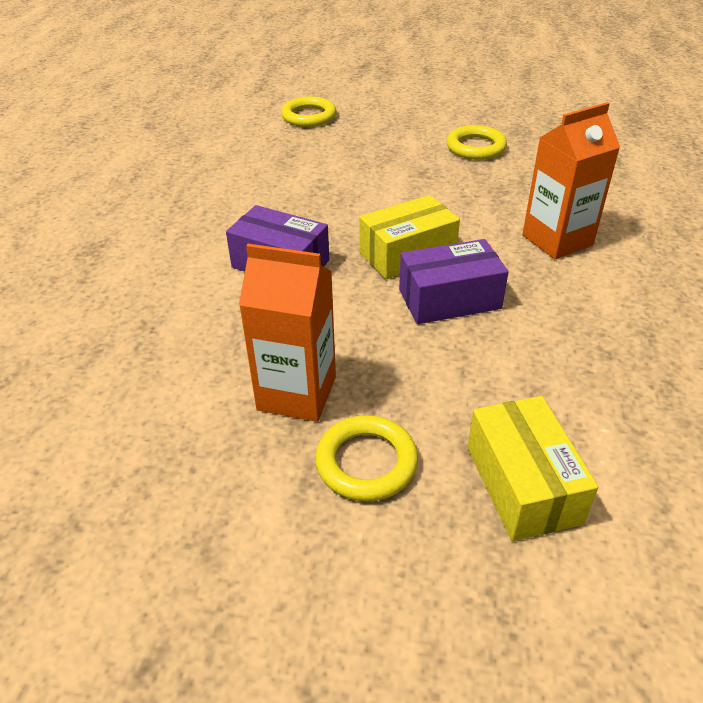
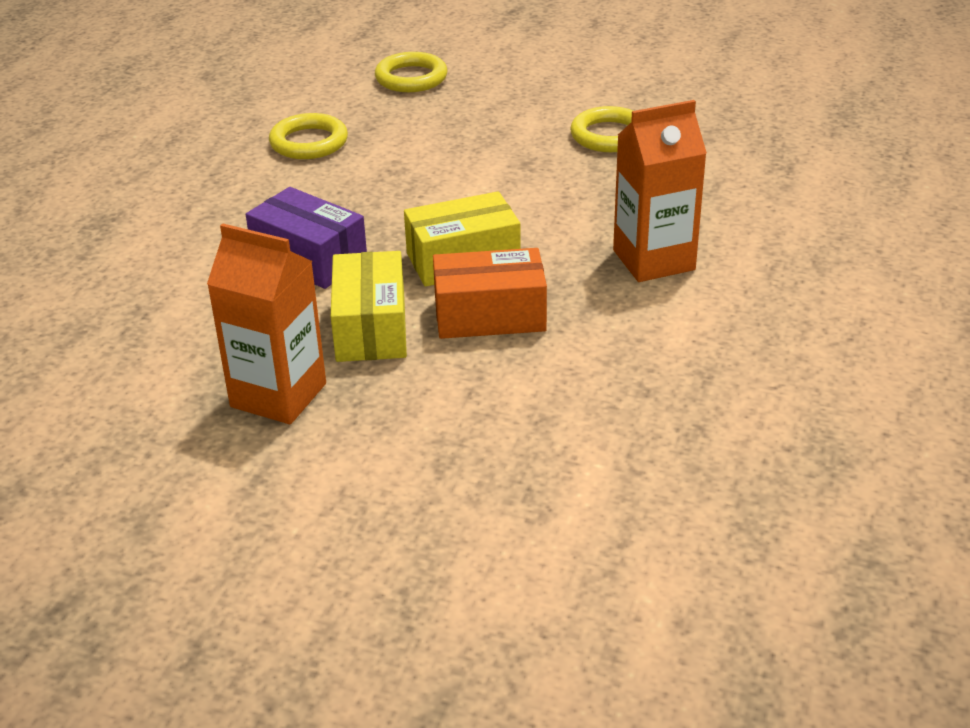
camera: 10 degrees right, 5 degrees down
yellow ring [315,415,418,501] -> yellow ring moved to [269,113,348,159]
purple box [399,239,508,324] -> orange box [433,248,547,339]
yellow box [467,396,598,541] -> yellow box moved to [331,251,407,362]

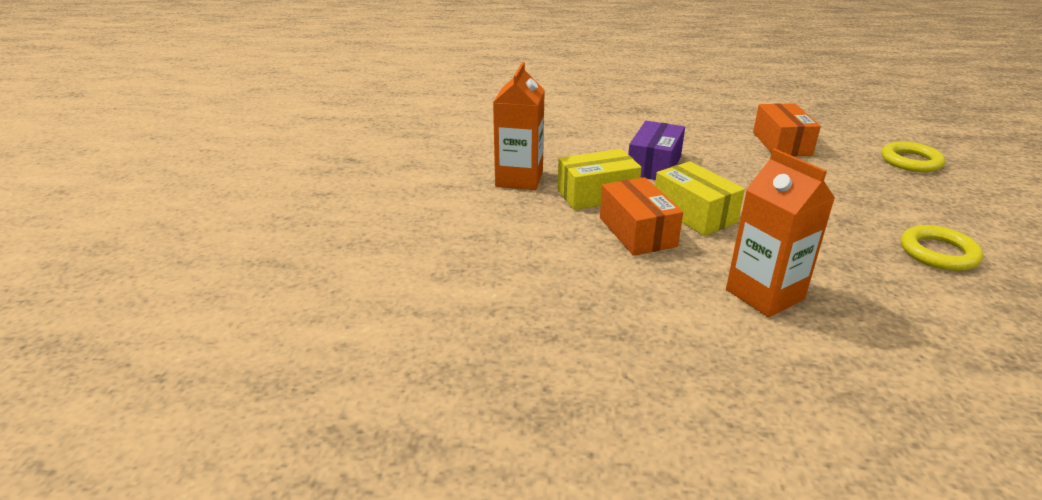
camera: 75 degrees right, 5 degrees down
yellow ring [269,113,348,159] -> orange box [753,103,821,156]

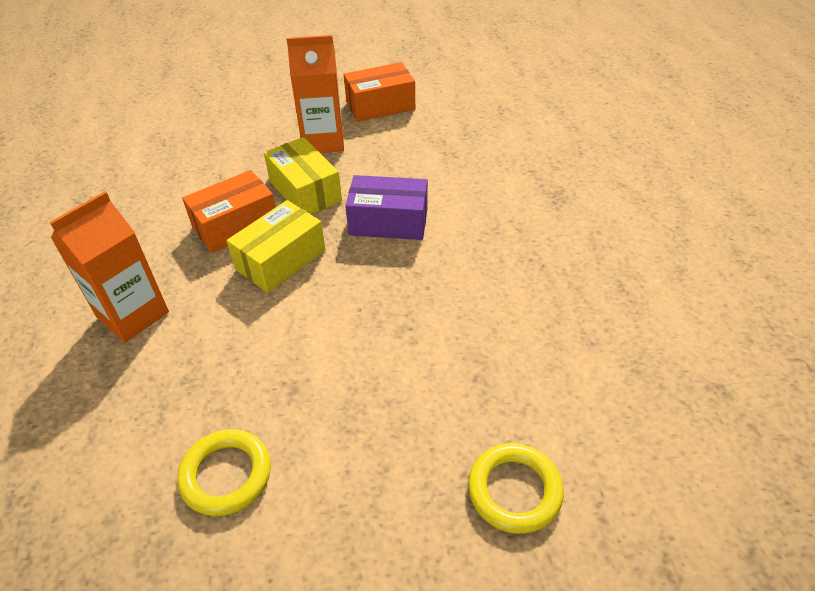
camera: 75 degrees right, 15 degrees up
orange box [753,103,821,156] -> orange box moved to [344,62,415,122]

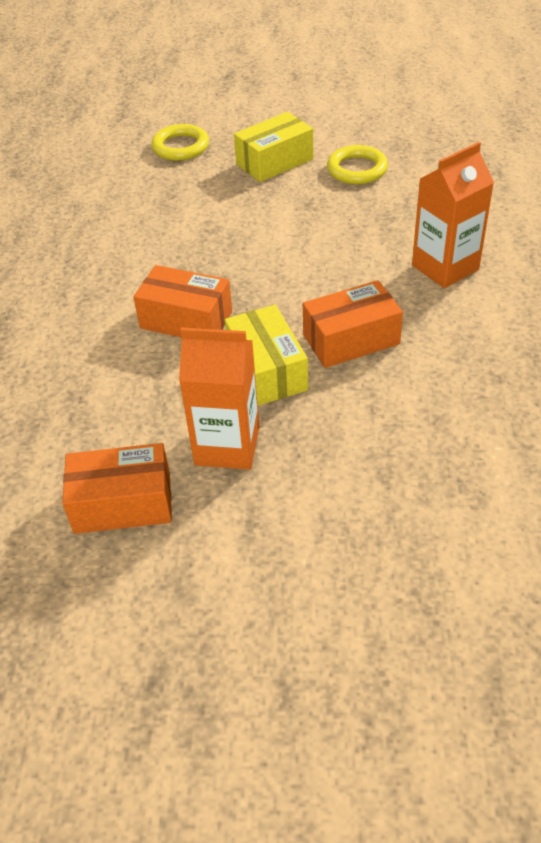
camera: 165 degrees left, 0 degrees up
yellow box [226,200,326,293] -> yellow box moved to [234,112,313,182]
purple box [345,175,428,240] -> orange box [133,265,232,337]

